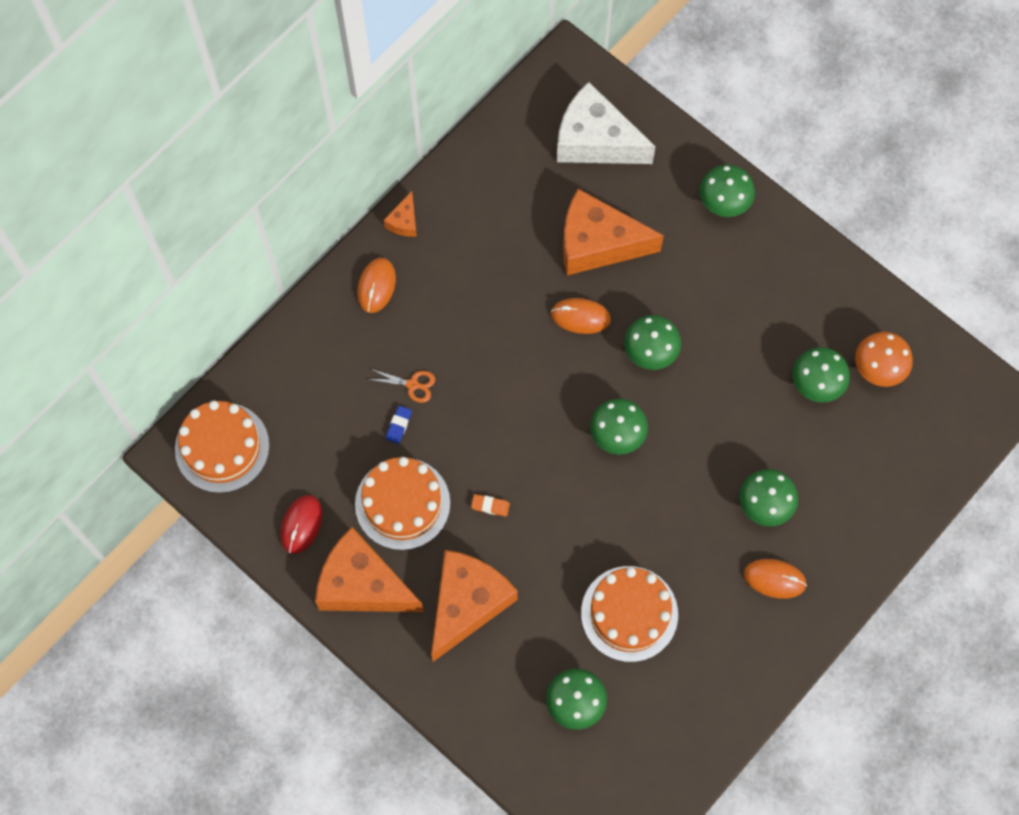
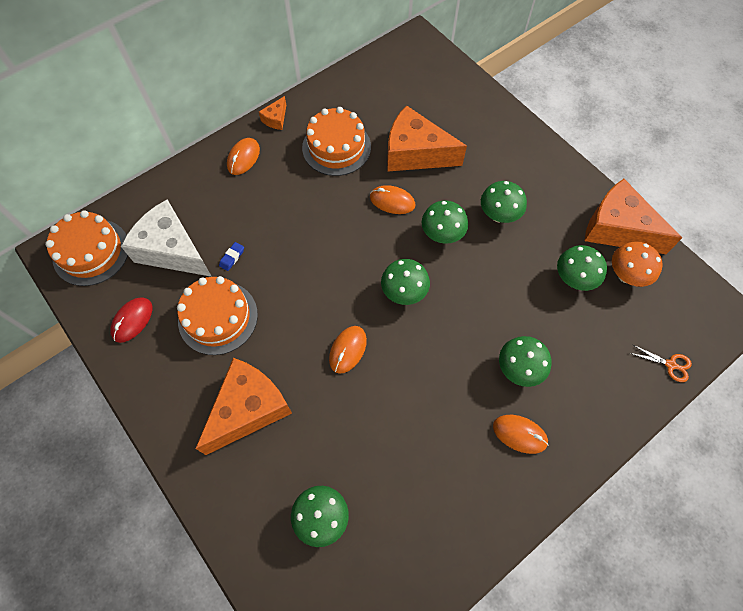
camera: 10 degrees right, 5 degrees down
orange cheese [315,527,424,612] -> orange cheese moved to [585,179,682,254]
orange scissors [368,369,435,403] -> orange scissors moved to [630,344,692,382]
orange eraser [471,494,510,517] -> none
white cheese [557,82,656,164] -> white cheese moved to [121,199,212,277]
orange cake [581,566,678,662] -> orange cake moved to [302,107,371,176]
green mushroom [699,164,755,217] -> green mushroom moved to [481,181,527,223]
none -> orange mouse [329,326,367,374]

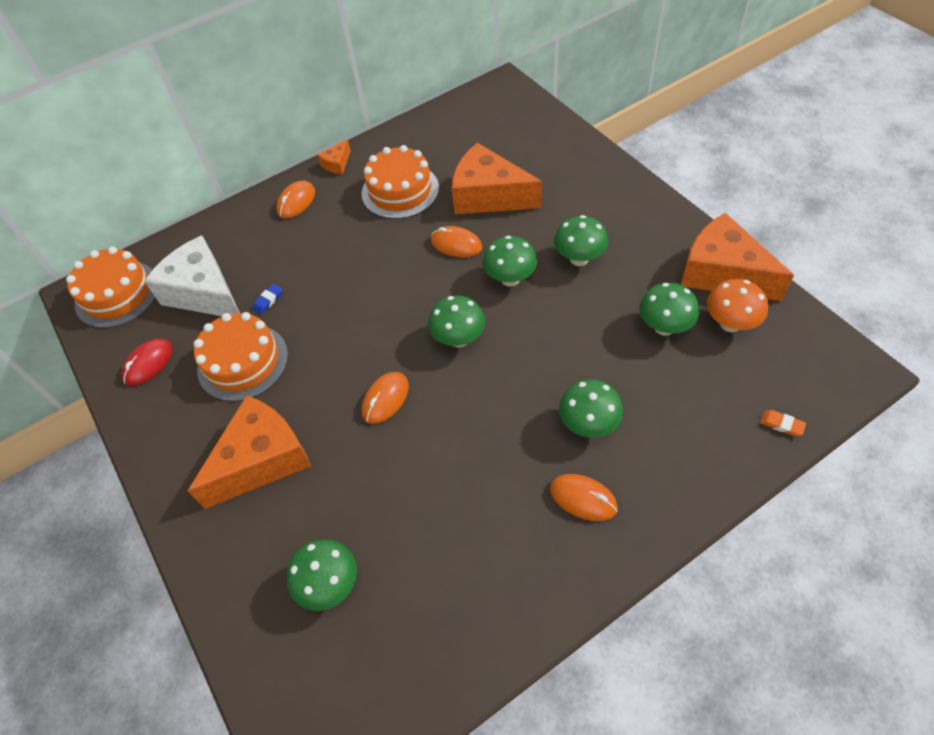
camera: 10 degrees right, 10 degrees down
orange scissors [630,344,692,382] -> orange eraser [760,410,806,436]

